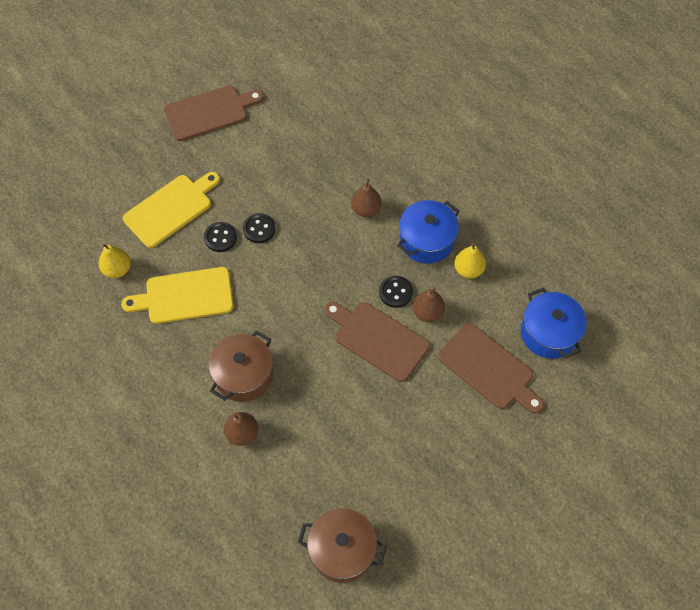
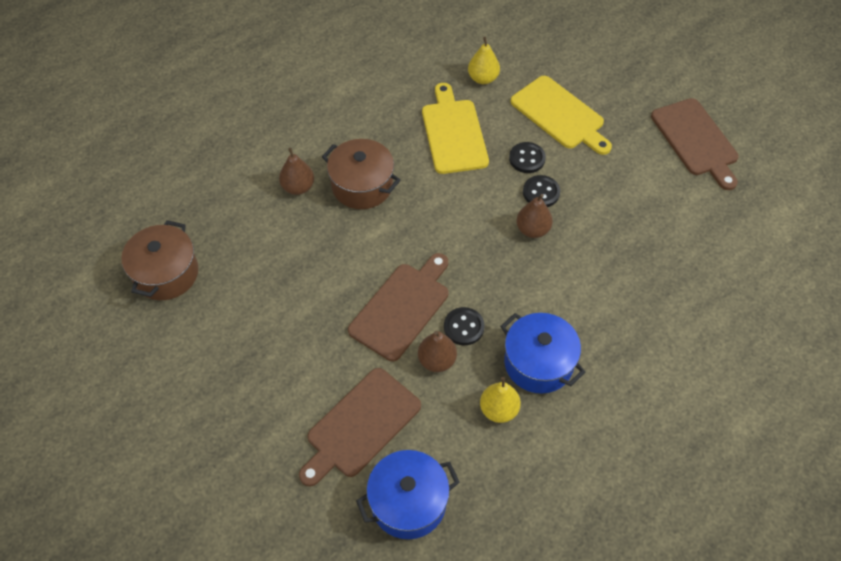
camera: 90 degrees right, 5 degrees down
brown pear [351,179,382,217] -> brown pear moved to [516,194,553,238]

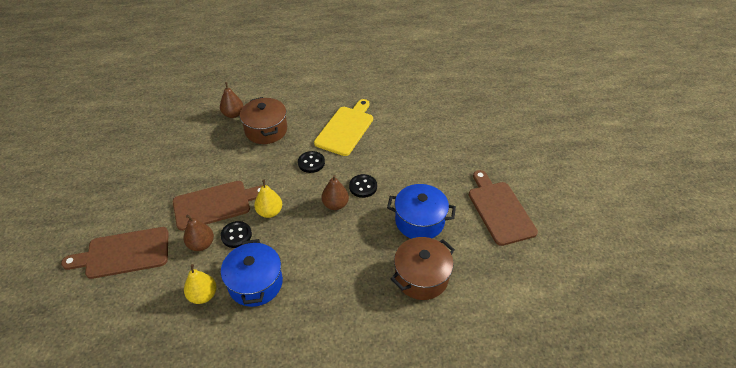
camera: 35 degrees right, 10 degrees down
brown pot [121,220,198,300] -> brown pot moved to [391,237,455,300]
blue pot [356,450,460,539] -> blue pot moved to [387,184,456,239]
yellow pear [468,37,500,84] -> yellow pear moved to [254,180,282,218]
black button [509,142,546,173] -> black button moved to [298,151,325,173]
yellow cutting board [510,76,612,155] -> none
brown cutting board [651,98,739,190] -> brown cutting board turned 150 degrees clockwise [469,170,538,246]

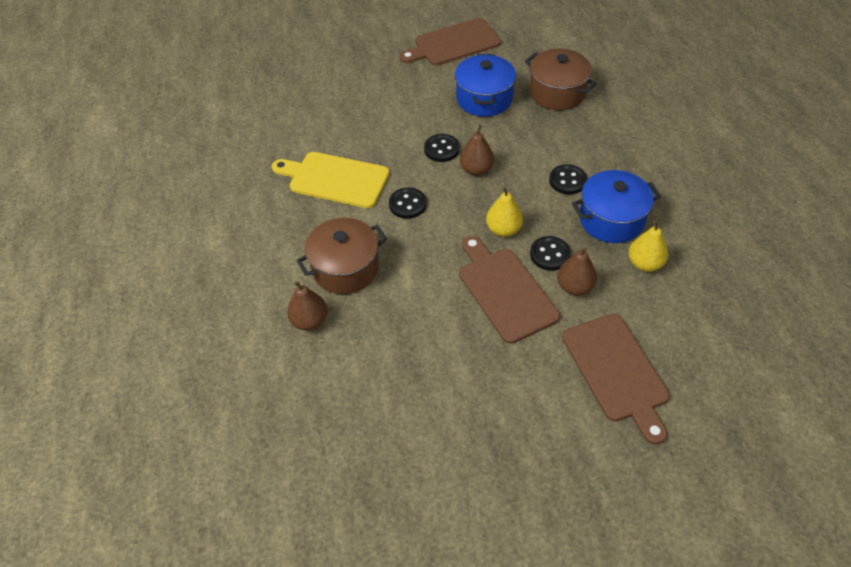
camera: 95 degrees left, 5 degrees up
none -> black button [549,164,587,195]

